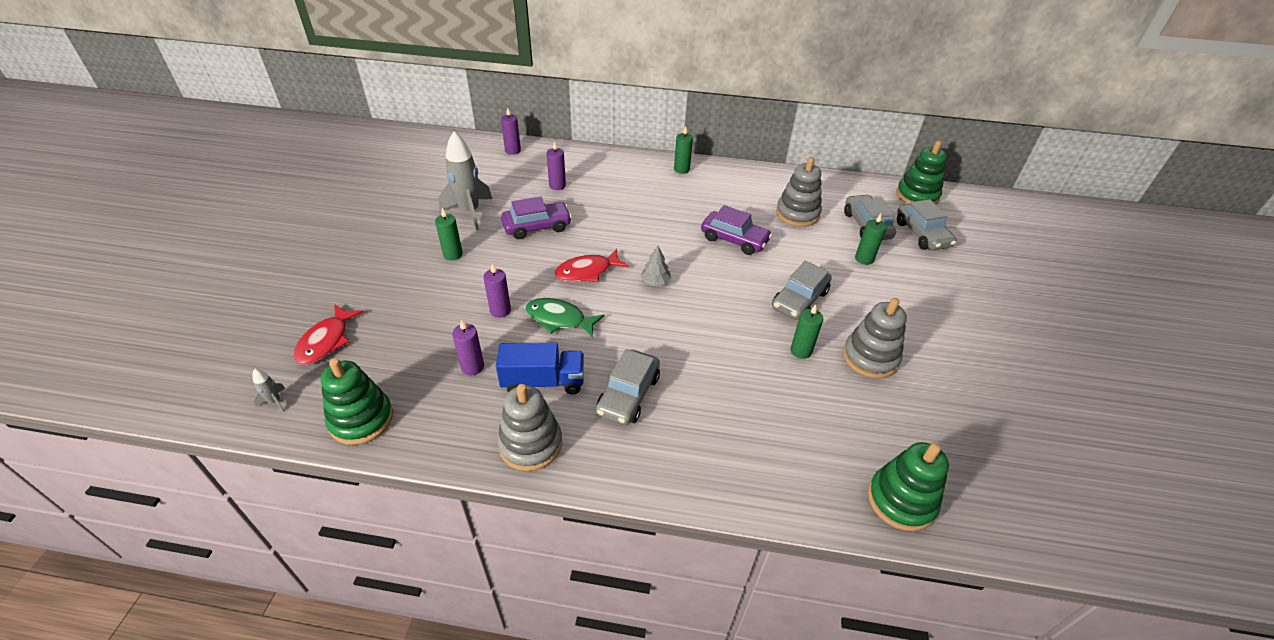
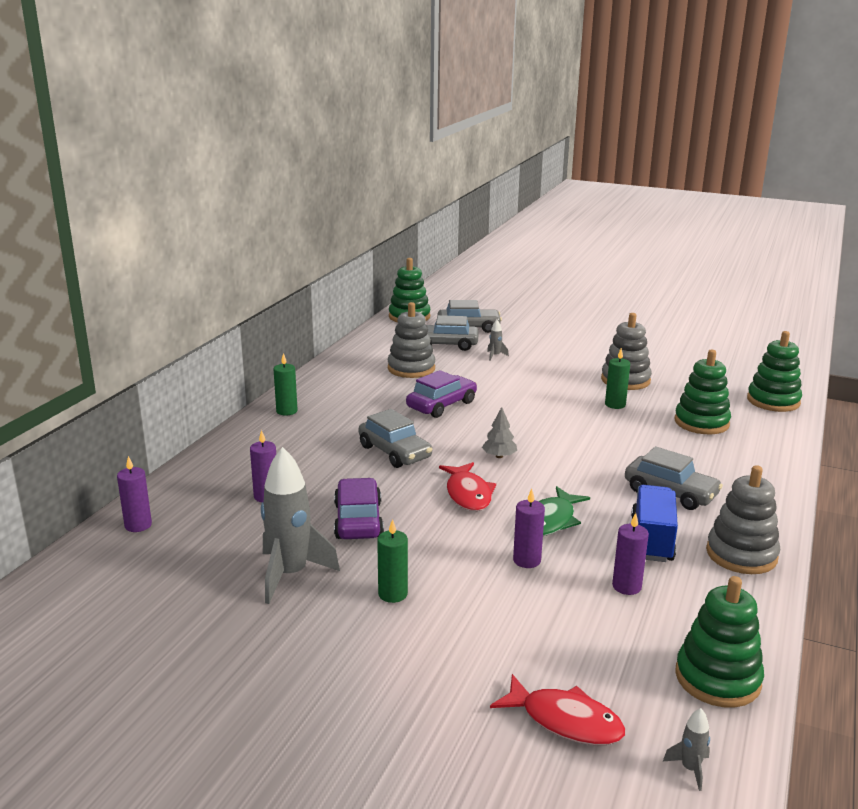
camera: 75 degrees left, 20 degrees down
grey car [772,261,832,320] -> grey car moved to [359,409,432,468]
green candle [855,214,887,265] -> grey rocket [487,320,509,361]
none -> green stacking toy [674,350,731,434]

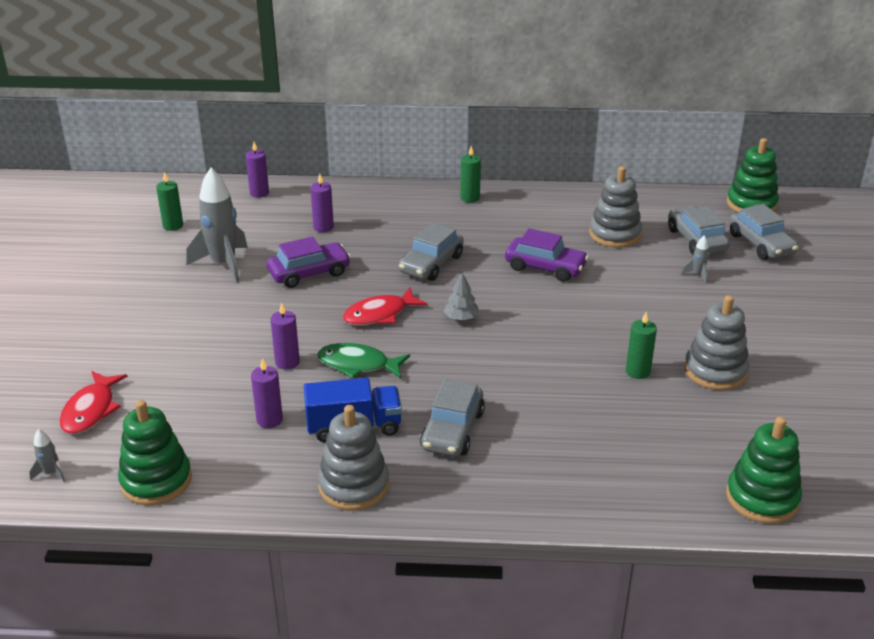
camera: 70 degrees right, 10 degrees up
green candle [377,519,408,603] -> green candle moved to [156,172,183,231]
green stacking toy [674,350,731,434] -> none

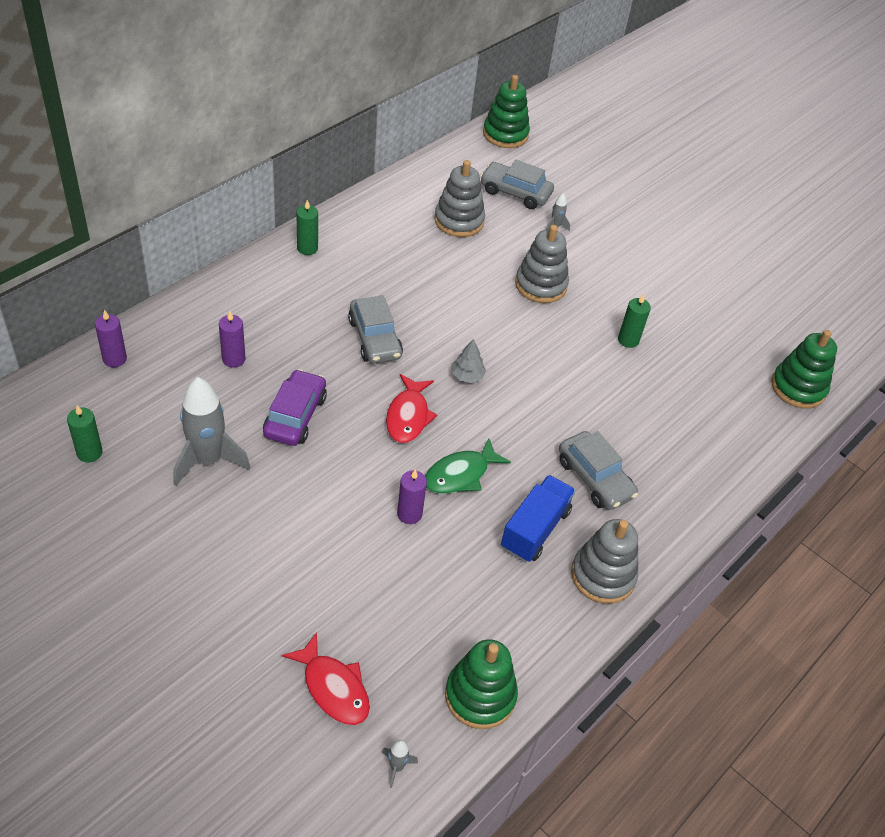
camera: 55 degrees left, 15 degrees up
purple candle [251,358,283,428] -> none
purple car [505,228,589,282] -> none
grey stacking toy [684,295,749,390] -> grey stacking toy moved to [515,225,569,303]
grey car [729,204,798,260] -> none

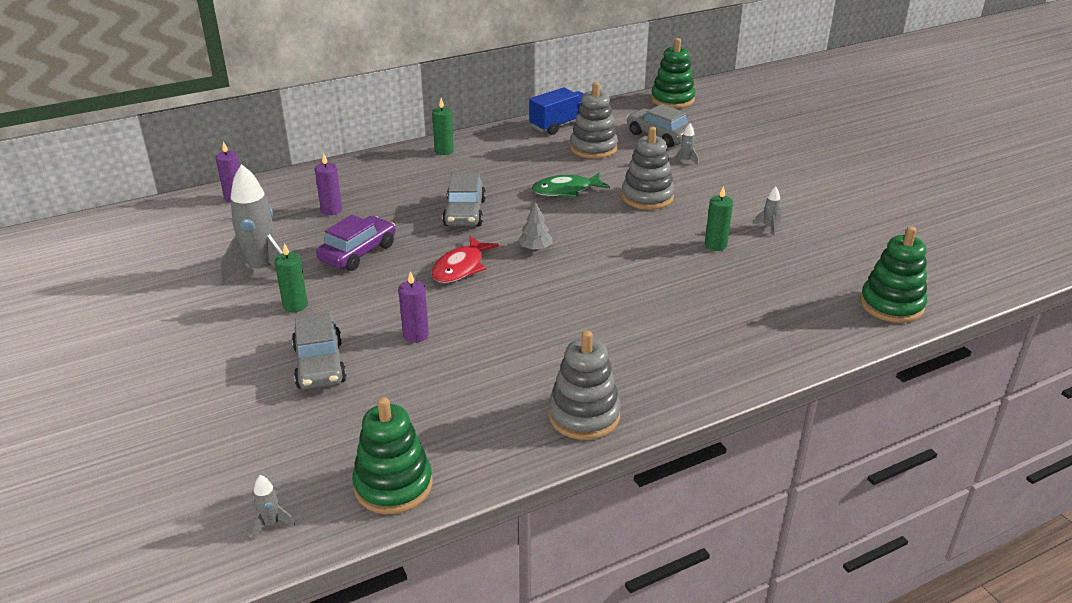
camera: 25 degrees right, 15 degrees down
green candle [67,405,103,462] -> green candle moved to [274,243,308,312]
red fish [282,632,370,725] -> none
green fish [425,438,511,494] -> green fish moved to [532,173,610,198]
blue truck [501,475,576,562] -> blue truck moved to [529,87,584,135]
grey car [559,431,638,510] -> grey car moved to [292,313,346,390]
none -> grey rocket [754,186,781,236]

